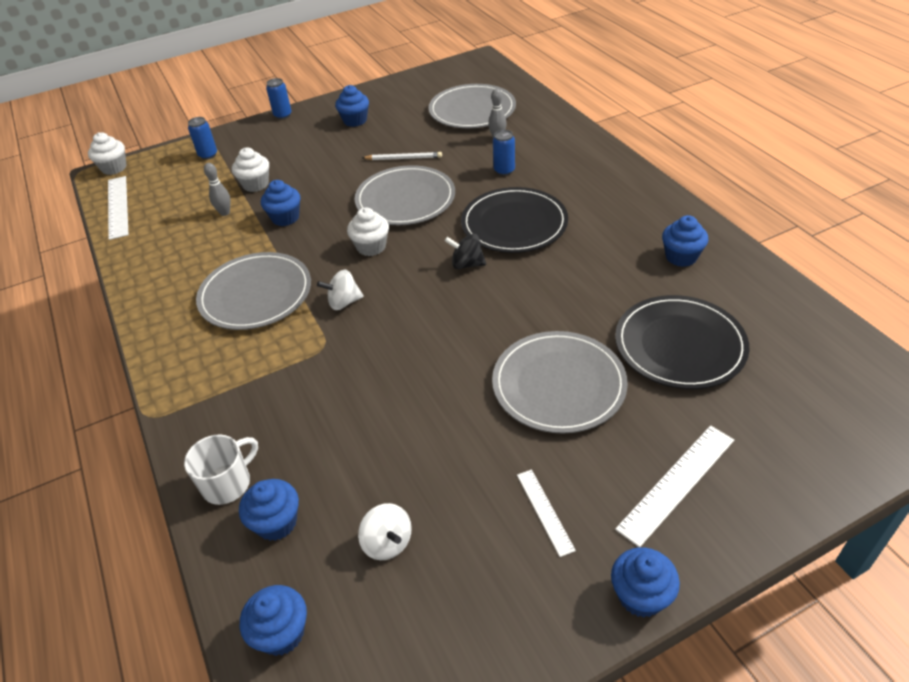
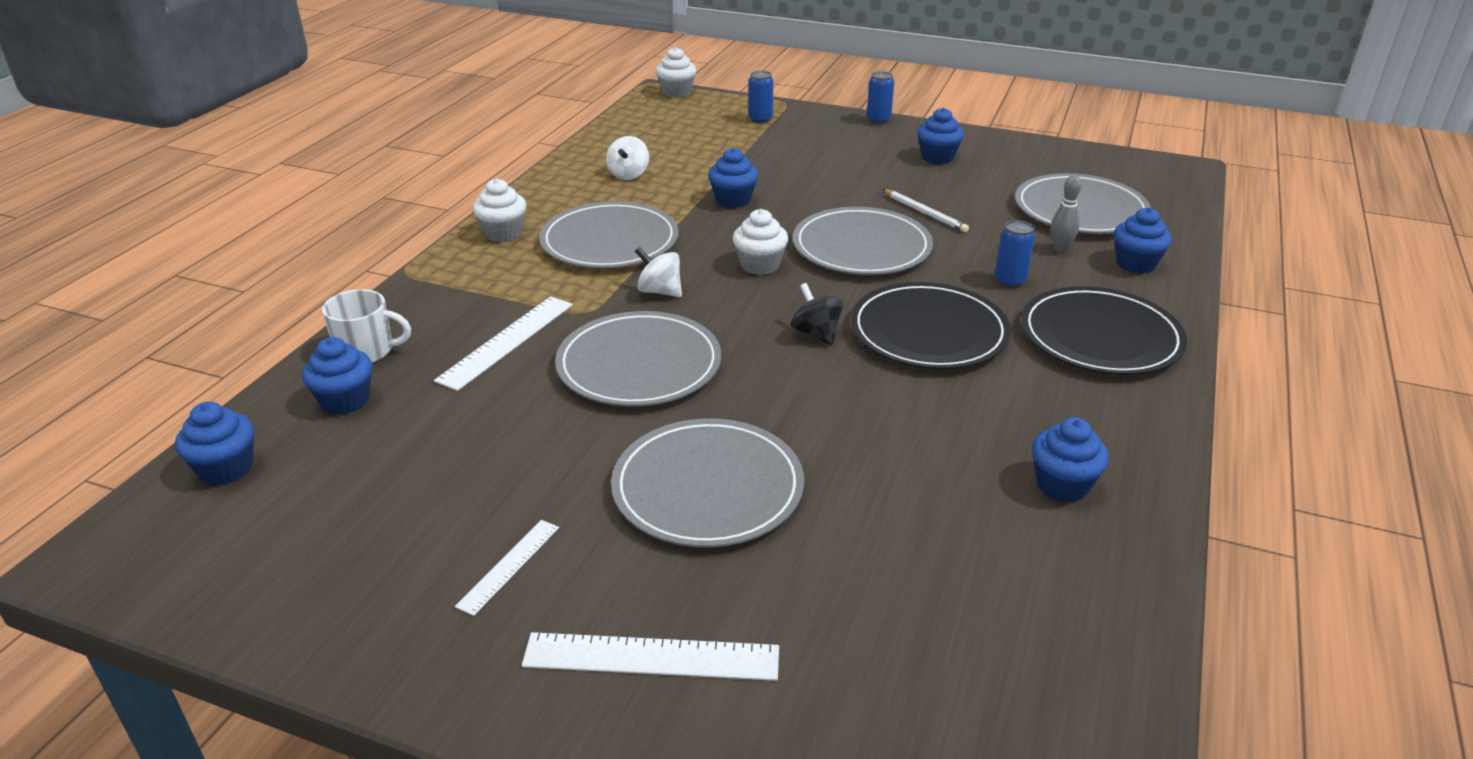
camera: 45 degrees right, 10 degrees down
white ruler [108,176,129,240] -> white ruler moved to [434,296,573,391]
grey bowling pin [204,163,231,216] -> none
white cupcake [232,147,269,192] -> white cupcake moved to [473,179,527,242]
white spinning top [358,503,412,560] -> white spinning top moved to [606,136,649,180]
blue cupcake [611,547,680,618] -> blue cupcake moved to [1114,207,1172,273]
black plate [615,295,749,389] -> black plate moved to [1021,286,1187,375]
none -> grey plate [555,311,721,407]

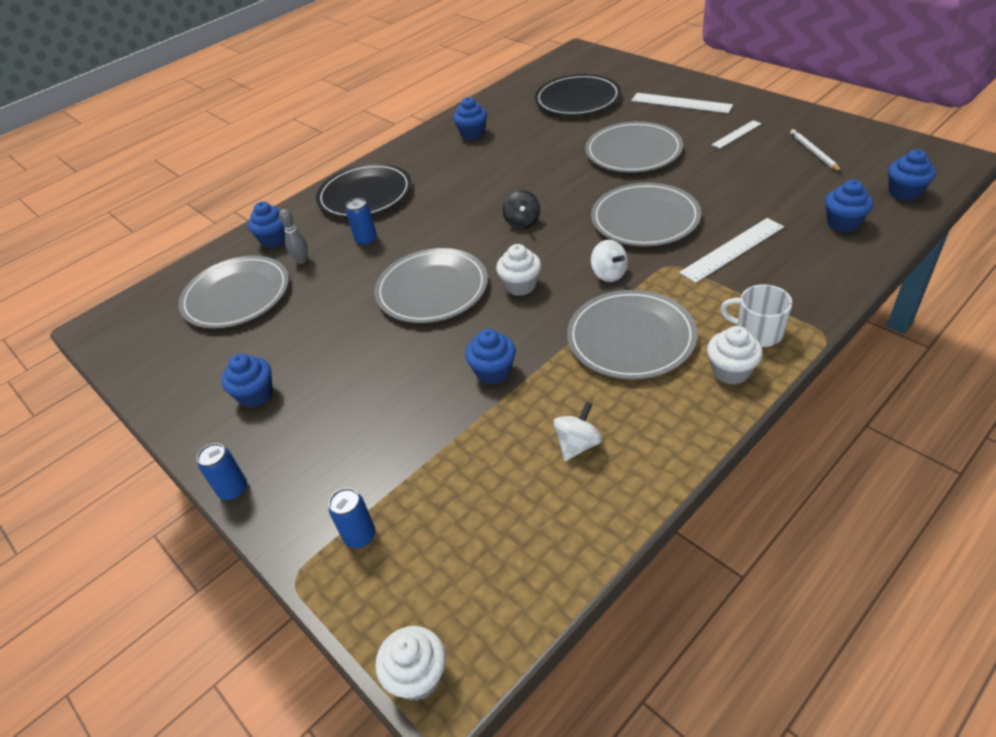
camera: 150 degrees left, 10 degrees up
white mug [322,289,411,363] -> white mug moved to [720,284,792,347]
black plate [851,282,1011,370] -> black plate moved to [535,74,621,116]
white pencil [882,189,969,232] -> white pencil moved to [790,129,842,172]

